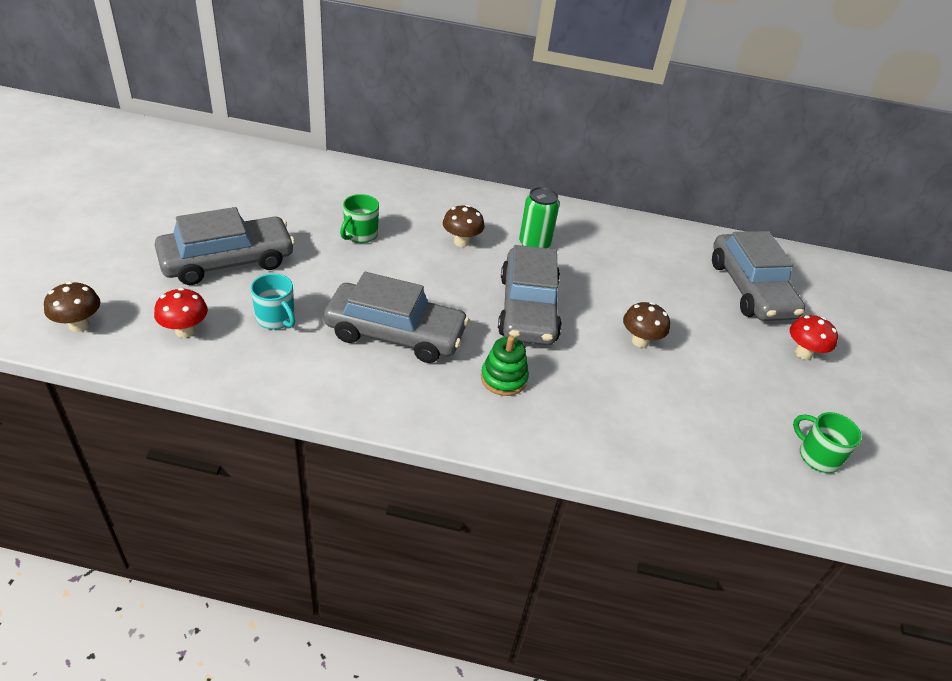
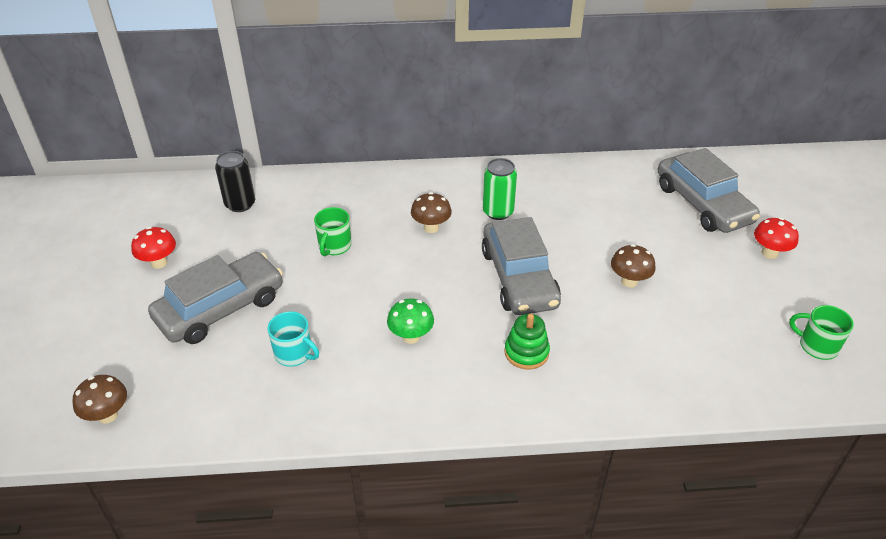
camera: 10 degrees left, 0 degrees up
red mushroom [154,288,208,338] -> red mushroom moved to [131,227,176,269]
grey car [324,272,469,363] -> green mushroom [387,299,434,344]
none -> black can [215,151,255,212]

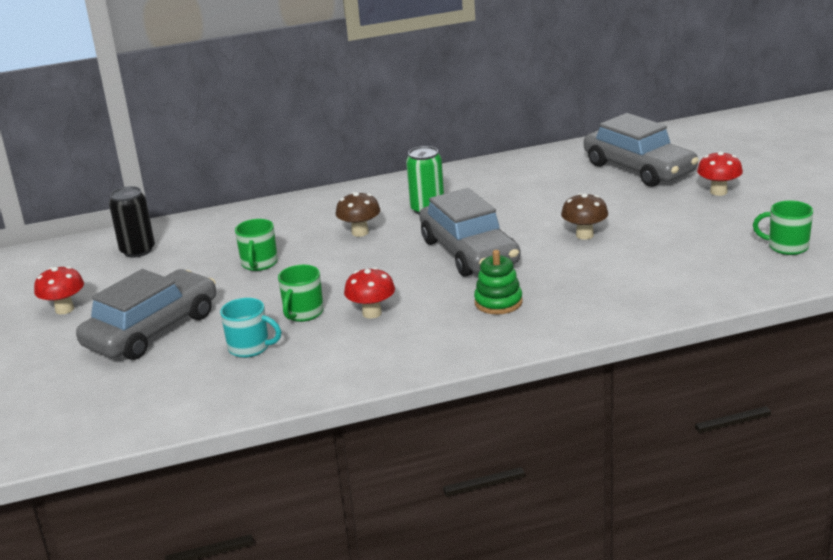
camera: 10 degrees left, 15 degrees down
brown mushroom [72,375,127,424] -> none
green mushroom [387,299,434,344] -> red mushroom [344,267,395,319]
none -> green mug [278,265,324,322]

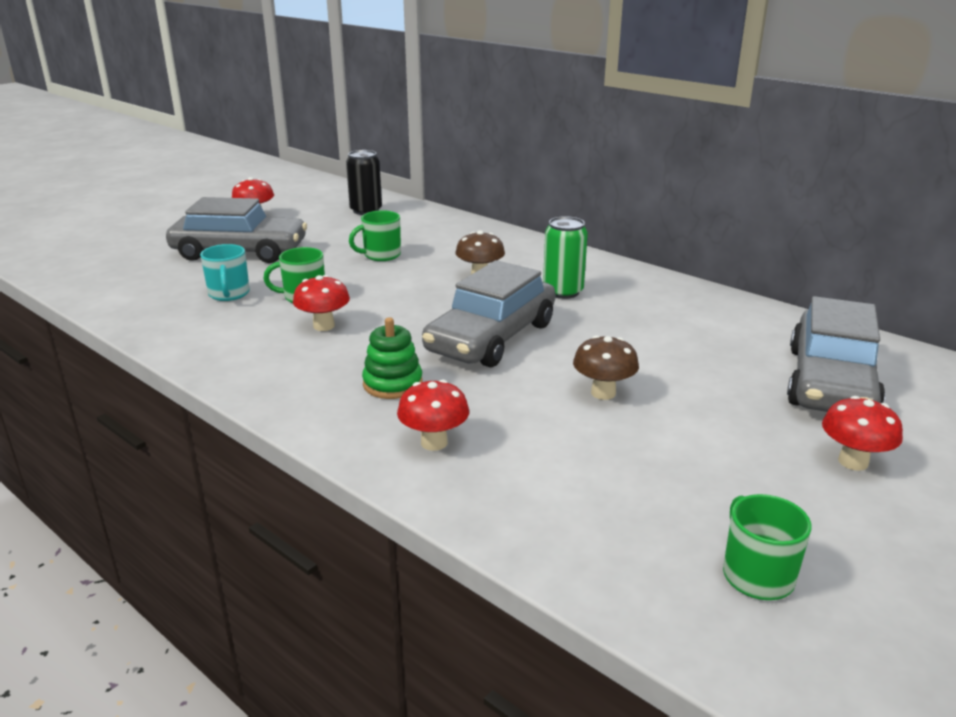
camera: 55 degrees right, 0 degrees up
none -> red mushroom [397,379,469,451]

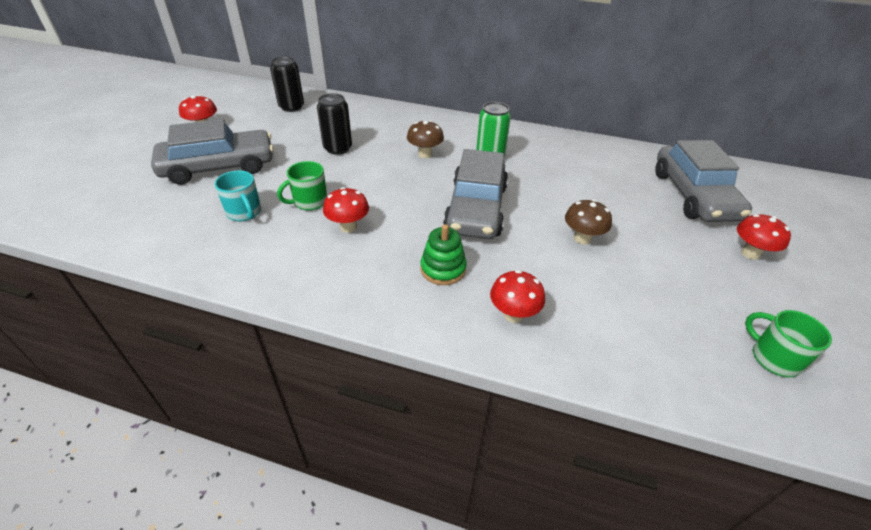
camera: 25 degrees left, 15 degrees up
green mug [349,210,401,261] -> black can [317,93,352,155]

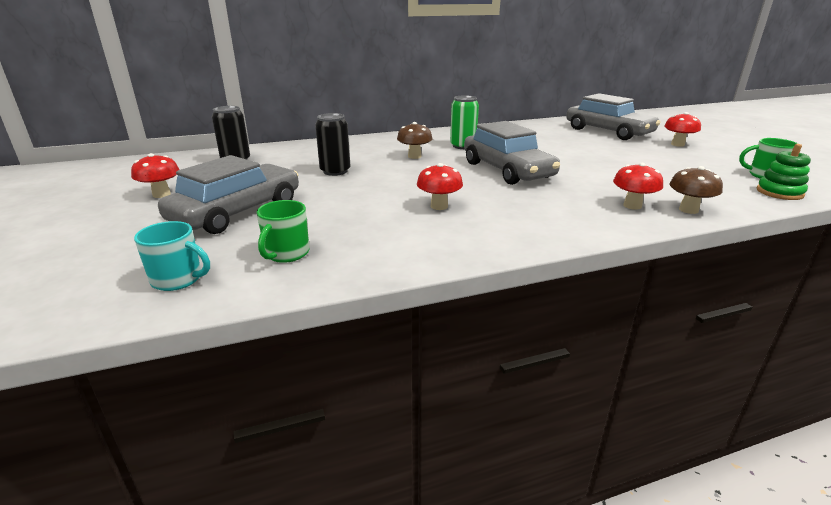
camera: 35 degrees left, 15 degrees down
turquoise mug [215,171,261,221] -> turquoise mug moved to [134,221,210,291]
green mug [277,161,327,211] -> green mug moved to [257,200,310,263]
green stacking toy [420,224,467,285] -> green stacking toy moved to [757,144,811,200]
brown mushroom [565,199,612,244] -> brown mushroom moved to [670,166,723,214]

